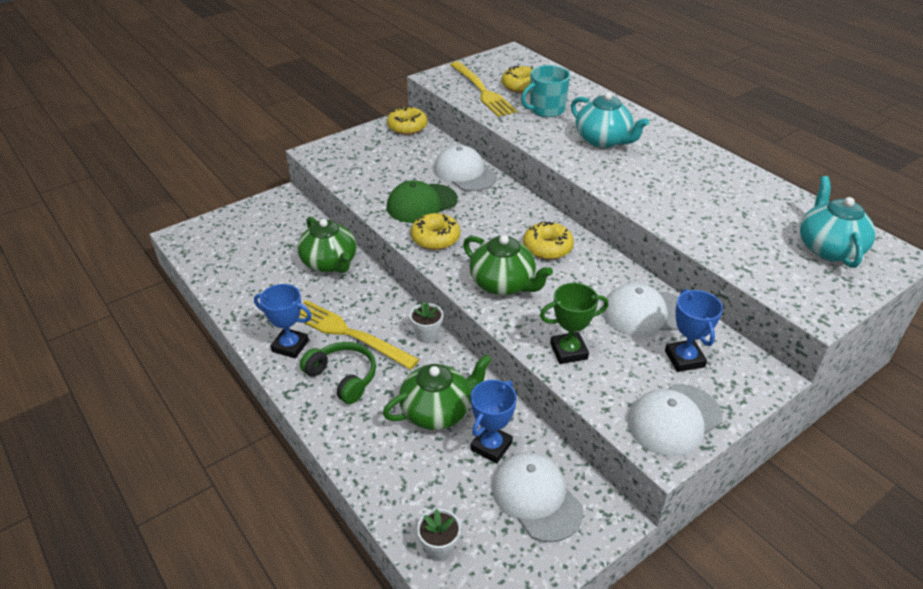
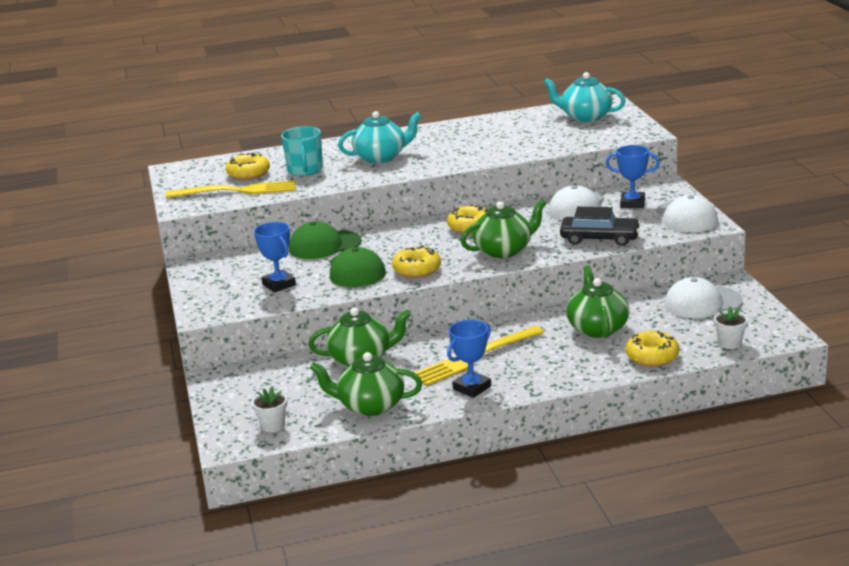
camera: 65 degrees left, 15 degrees down
green headphones [300,342,376,404] -> none
yellow donut [387,106,428,135] -> yellow donut moved to [626,331,679,367]
white flower pot [410,302,443,343] -> white flower pot moved to [252,387,287,432]
white cap [434,145,497,191] -> green cap [289,221,362,259]
blue trophy [471,380,517,463] -> blue trophy moved to [254,222,296,293]
green trophy [540,283,608,364] -> black car [560,207,641,246]
none -> green teapot [310,352,423,416]

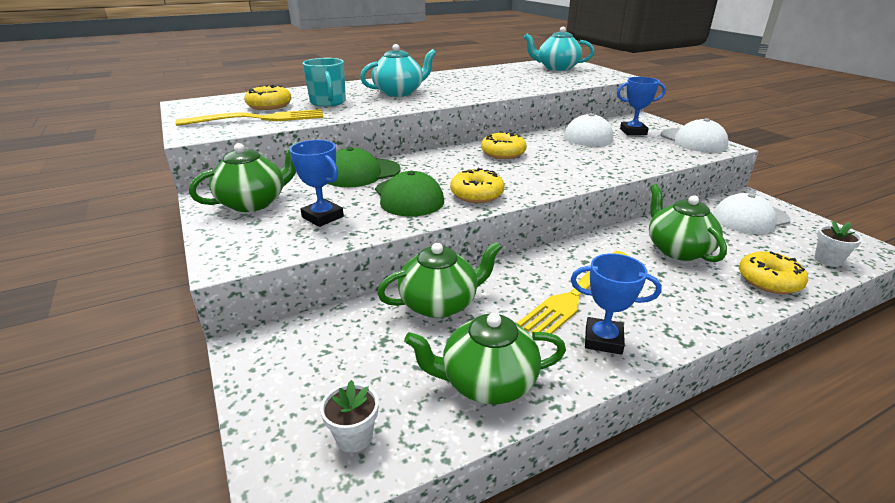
camera: 15 degrees left, 5 degrees up
blue trophy [447,320,491,398] -> blue trophy turned 75 degrees clockwise [571,253,662,355]
green teapot [461,199,547,258] -> green teapot moved to [189,142,296,212]
black car [560,207,641,246] -> none

